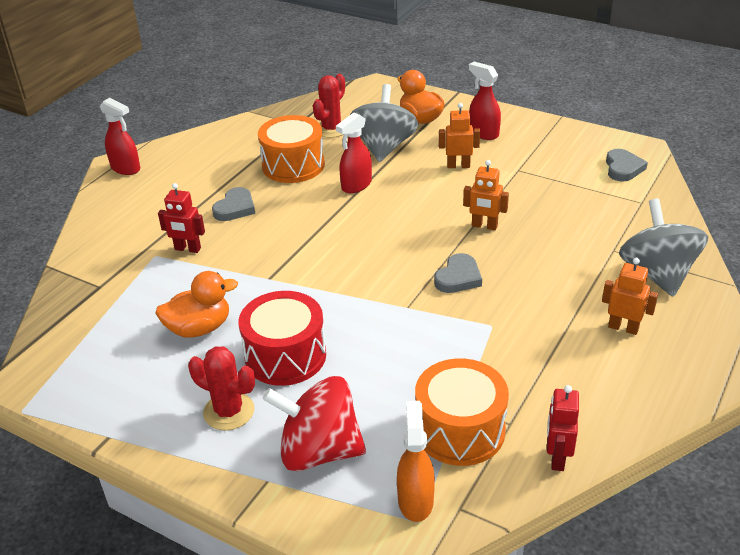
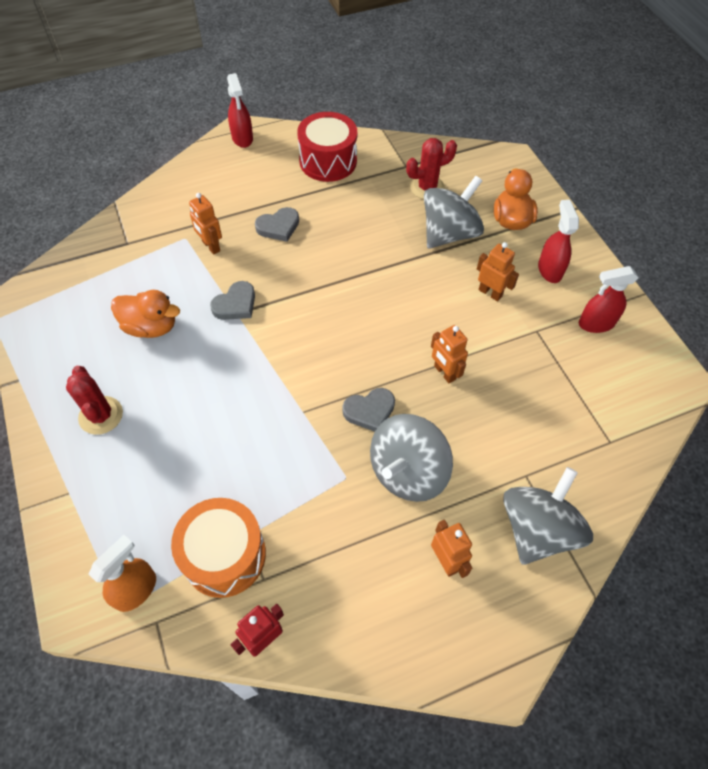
camera: 35 degrees right, 20 degrees up
red robot [158,183,205,253] -> orange robot [189,193,222,254]
red drum [239,291,326,386] -> red drum moved to [297,112,357,182]
orange drum [258,115,325,183] -> none
red spinning top [263,376,366,471] -> none
red spray bottle [336,113,372,193] -> red spray bottle moved to [579,266,638,333]
grey heart [606,149,648,182] -> grey heart moved to [210,281,255,320]
none -> grey spinning top [370,414,453,502]

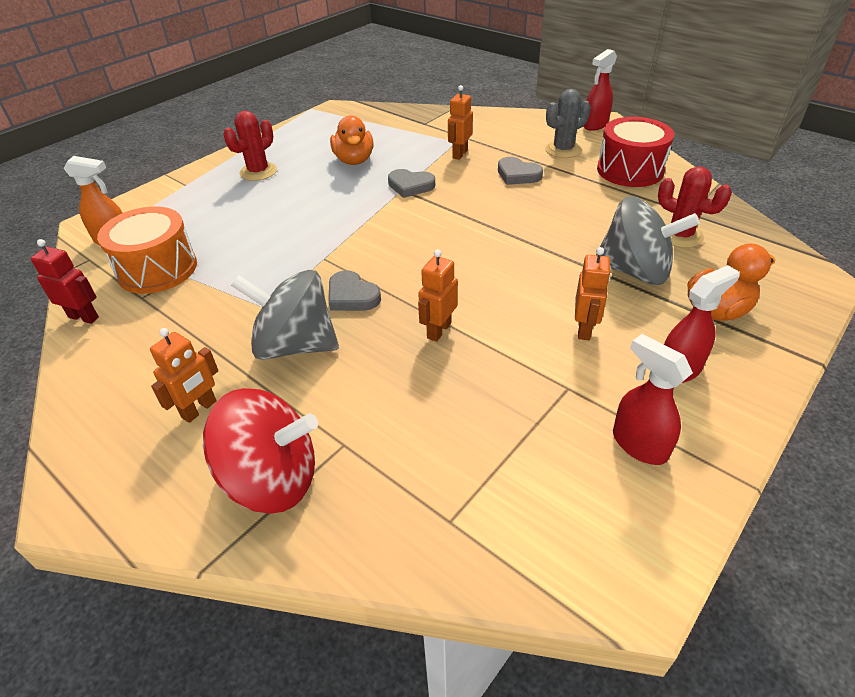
camera: 65 degrees right, 15 degrees down
grey spinning top [503,467,593,565] -> red spinning top [203,388,318,514]
none -> grey cactus [545,89,591,158]

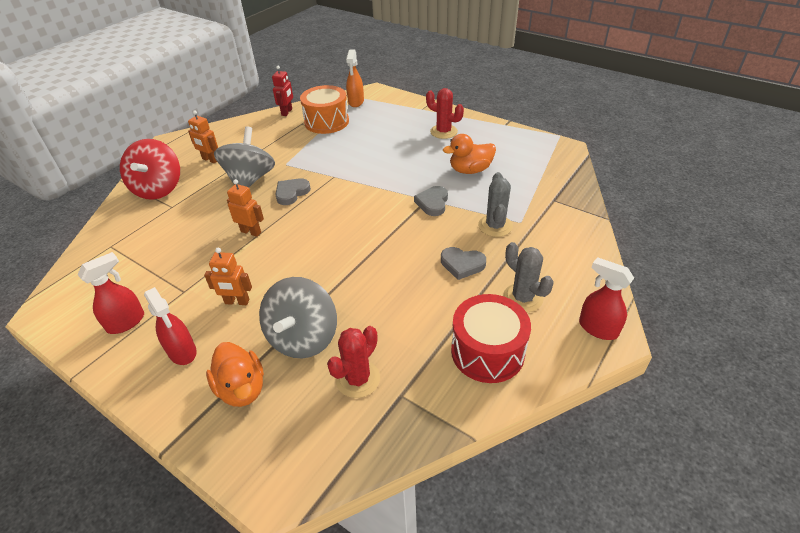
camera: 85 degrees right, 0 degrees up
orange robot [448,85,473,160] -> grey cactus [478,172,513,237]
grey heart [498,157,543,185] -> grey heart turned 105 degrees counterclockwise [441,247,486,280]

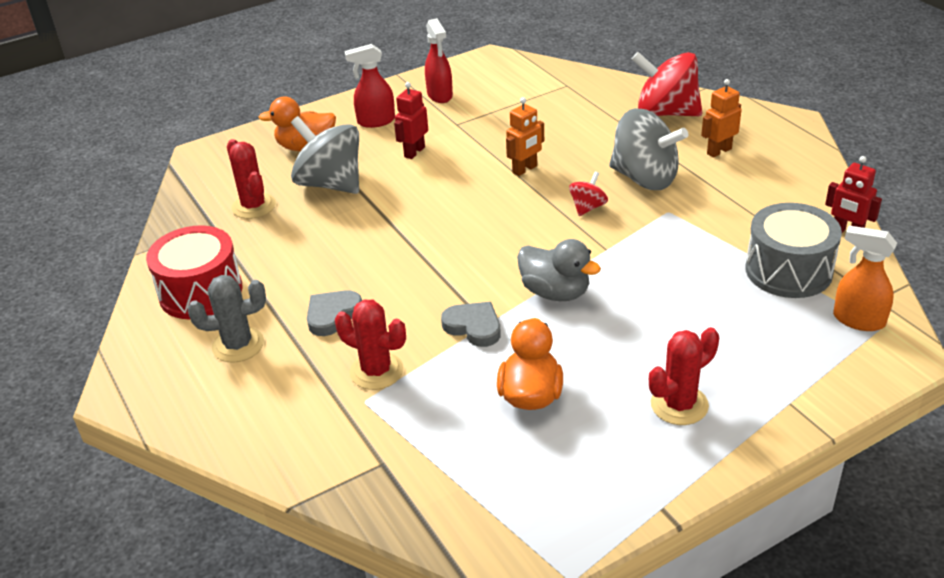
camera: 115 degrees right, 5 degrees down
orange robot [204,248,252,305] -> red robot [394,82,428,159]
grey heart [275,178,311,205] -> red spinning top [569,172,608,216]
orange drum [300,85,349,134] -> grey drum [745,203,842,298]
grey cactus [478,172,513,237] -> red cactus [335,300,406,390]
red spray bottle [579,257,634,340] -> none
none -> grey duck [517,239,601,301]

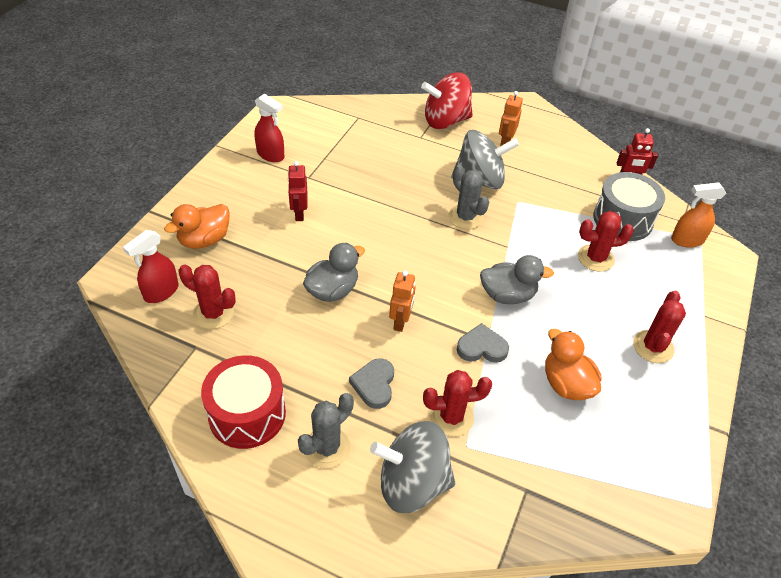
camera: 40 degrees left, 10 degrees up
grey spinning top [291,116,359,194] -> grey spinning top moved to [370,421,455,513]
red spray bottle [345,44,395,128] -> red spray bottle moved to [123,230,179,303]
orange robot [506,97,544,176] -> orange robot moved to [389,271,416,332]
red spinning top [569,172,608,216] -> grey cactus [449,165,489,229]
none -> grey duck [303,243,365,302]
none -> red cactus [578,211,634,272]

